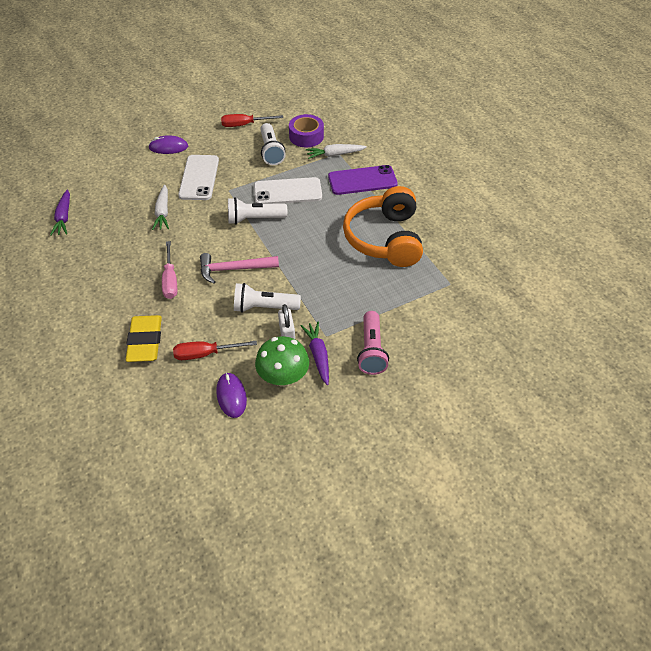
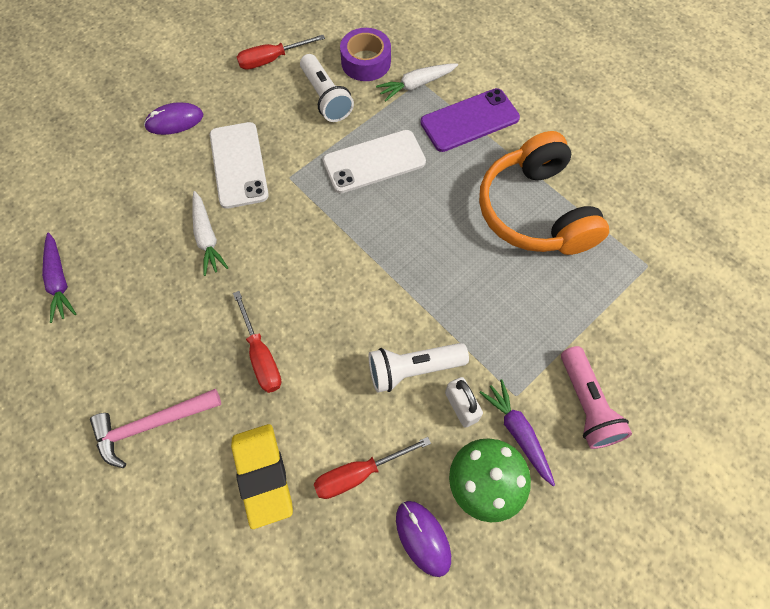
camera: 15 degrees left, 15 degrees up
pink screwdriver [162,241,177,299] -> red screwdriver [233,291,281,393]
pink hammer [200,253,279,283] -> pink hammer moved to [90,389,221,468]
white flashlight [228,197,287,225] -> none

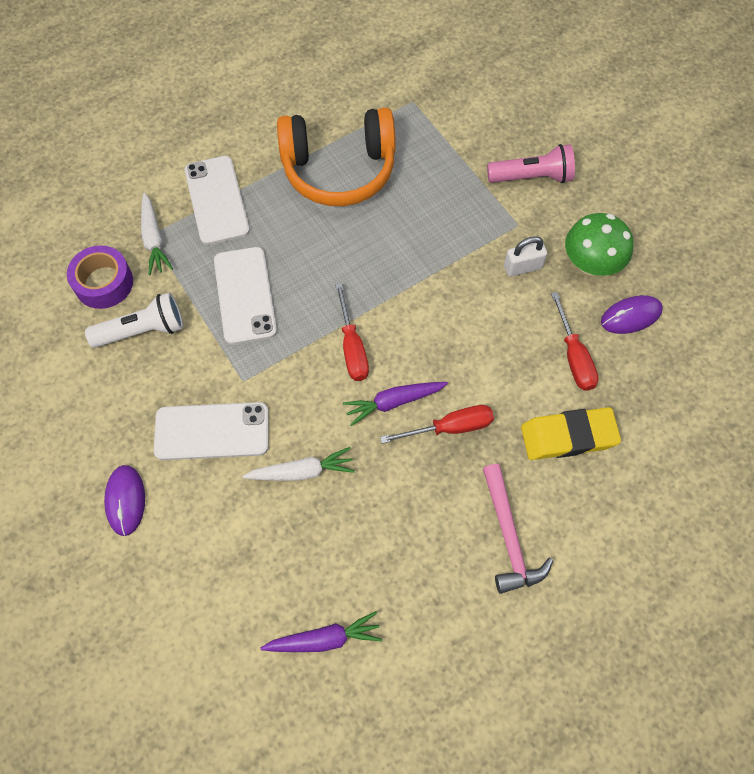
camera: 80 degrees left, 0 degrees up
red screwdriver [237,35,325,70] -> red screwdriver moved to [335,283,369,381]
white flashlight [369,343,469,393] -> none
purple phone [420,88,520,152] -> white phone [185,156,250,245]
purple carrot [479,379,555,487] -> purple carrot moved to [343,382,448,426]

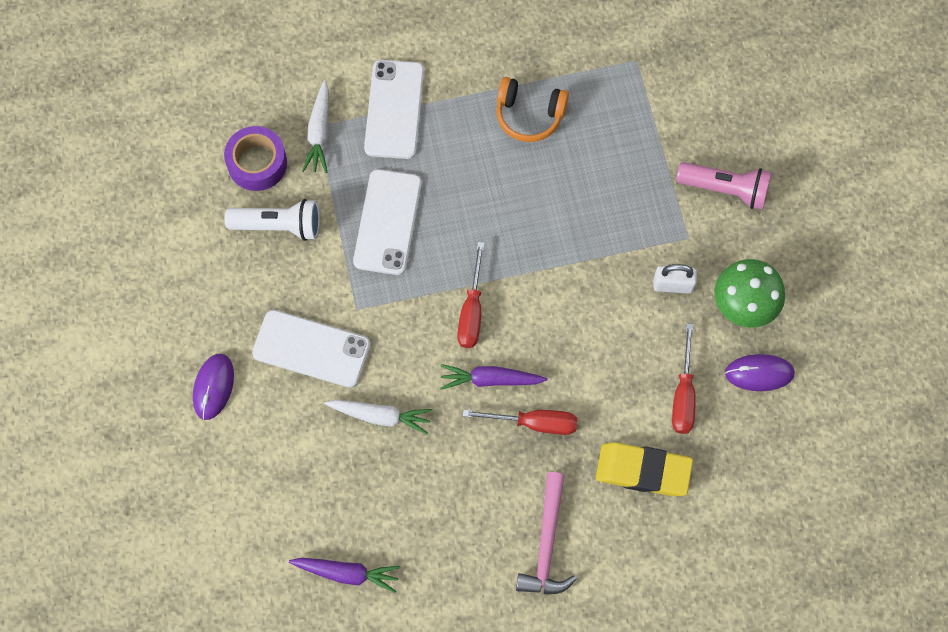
camera: 20 degrees right, 5 degrees up
orange headphones [277,108,396,206] -> orange headphones [496,77,569,142], size x0.56

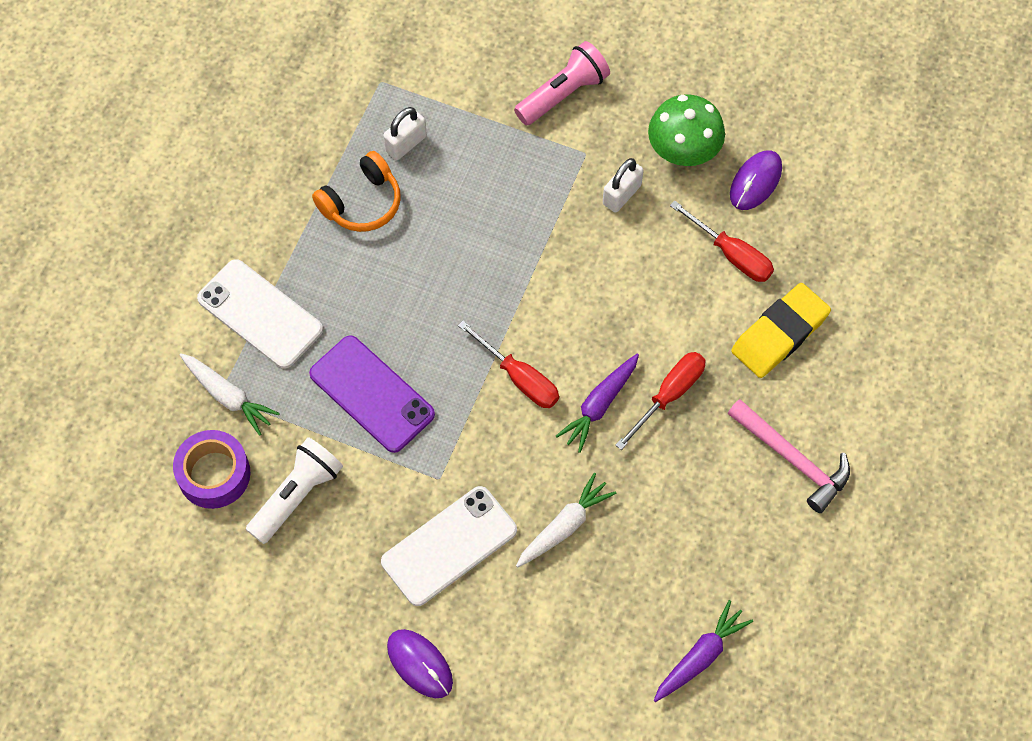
camera: 55 degrees left, 5 degrees down
white phone [353,169,422,275] -> purple phone [309,335,435,453]
none -> white padlock [383,107,427,160]

